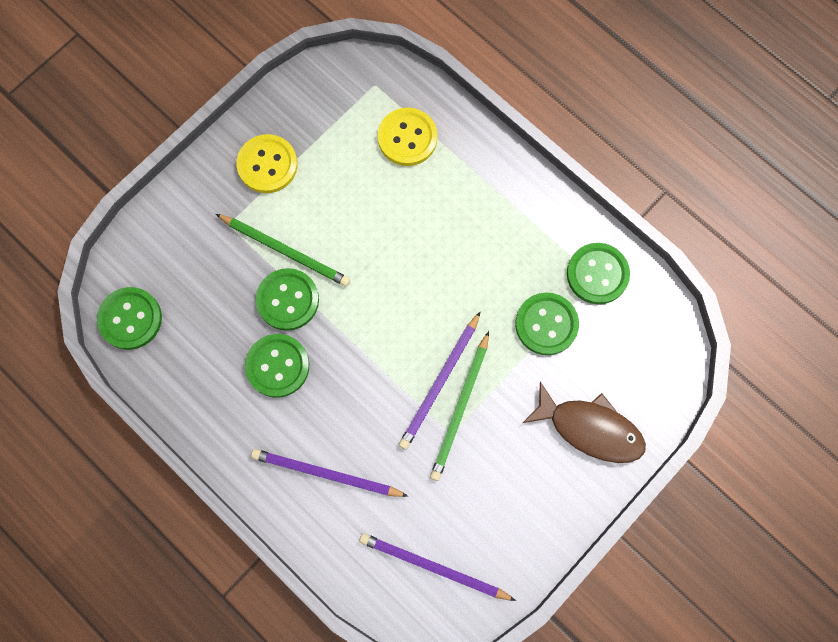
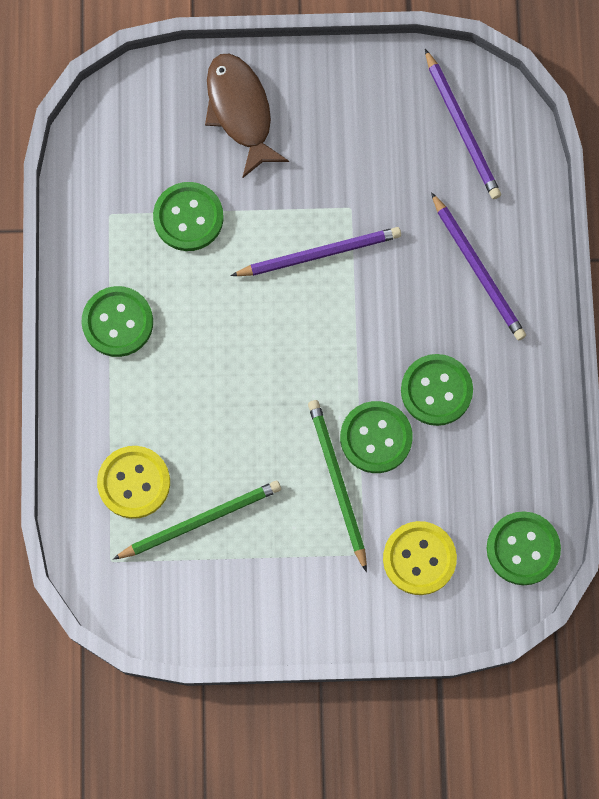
camera: 135 degrees left, 0 degrees up
yellow button [236,134,298,193] -> yellow button moved to [383,521,457,595]
green pencil [430,331,489,481] -> green pencil moved to [113,481,281,559]
green button [567,243,630,304] -> green button moved to [82,286,153,357]

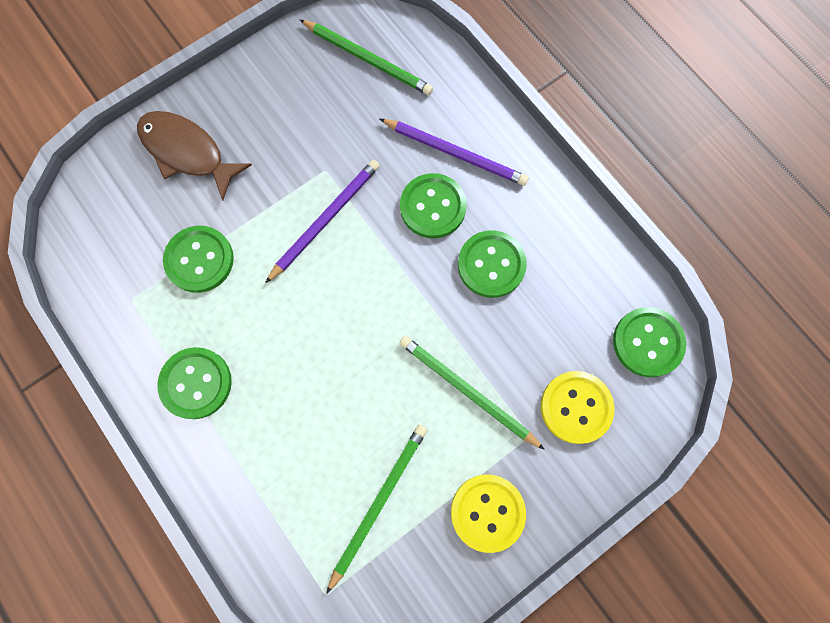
camera: 35 degrees left, 0 degrees up
yellow button [97,446,170,519] -> yellow button moved to [451,475,526,553]
green button [340,401,413,473] -> green button moved to [400,173,467,238]
purple pencil [425,49,501,199] -> green pencil [300,20,433,95]

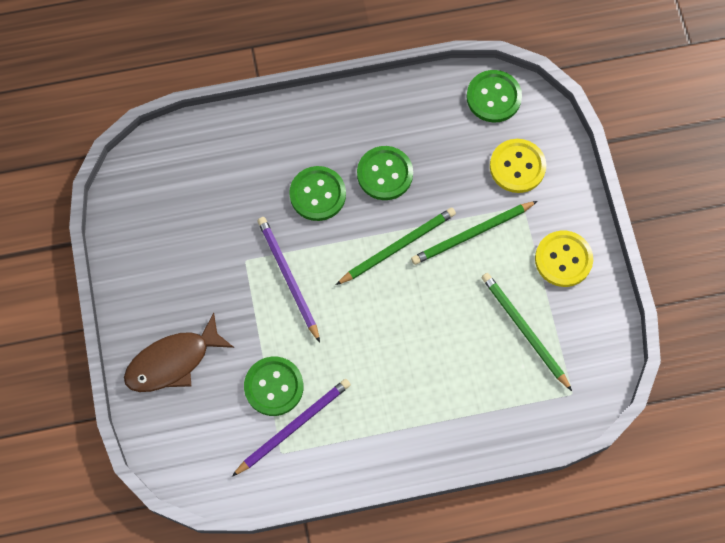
camera: 65 degrees left, 5 degrees down
green button [157,347,232,419] -> none
green pencil [300,20,433,95] -> green pencil moved to [336,208,456,285]
purple pencil [380,119,529,186] -> purple pencil moved to [232,379,351,476]

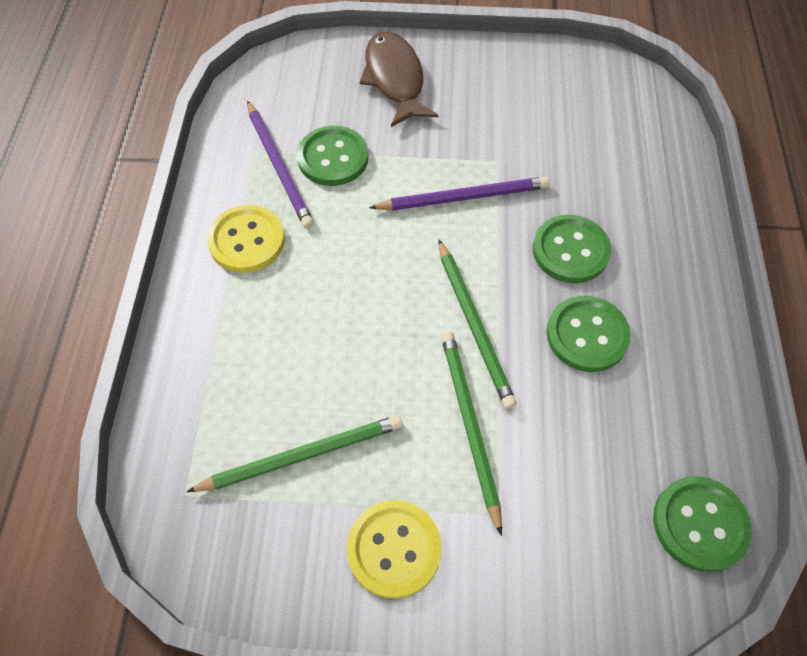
camera: 105 degrees right, 10 degrees down
yellow button [490,139,546,193] -> yellow button moved to [207,205,285,273]

